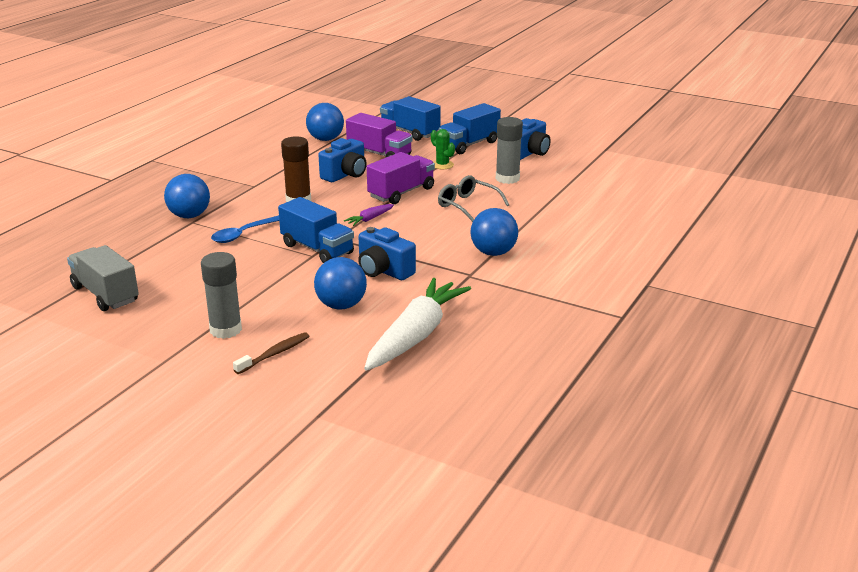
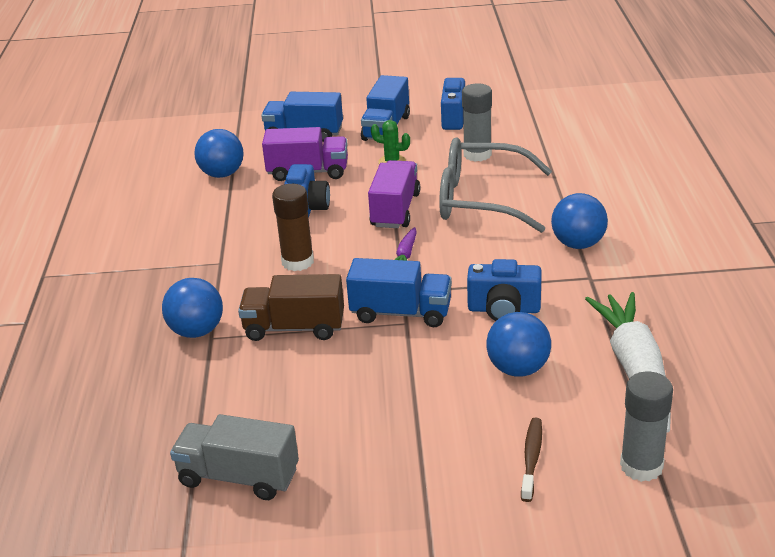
camera: 30 degrees left, 5 degrees up
grey glue stick [201,252,242,339] -> grey glue stick moved to [620,372,673,482]
blue spoon [211,215,279,243] -> brown truck [238,274,344,341]
grey glasses [438,175,509,222] -> grey glasses [439,137,552,233], size x1.77

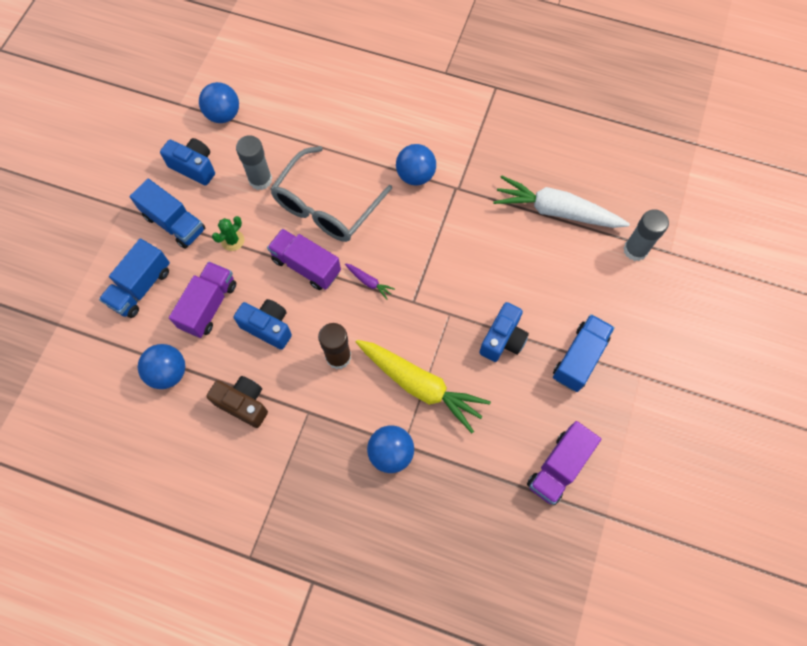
camera: 70 degrees left, 35 degrees up
grey truck [170,414,299,500] -> purple truck [527,421,601,505]
brown truck [238,274,344,341] -> yellow carrot [356,340,491,433]
blue truck [346,258,452,327] -> blue truck moved to [553,314,615,392]
blue camera [467,259,542,321] -> blue camera moved to [479,302,529,362]
blue ball [487,312,551,377] -> blue ball moved to [199,82,239,123]
brown toothbrush [521,418,542,502] -> none
none -> brown camera [206,376,268,428]

